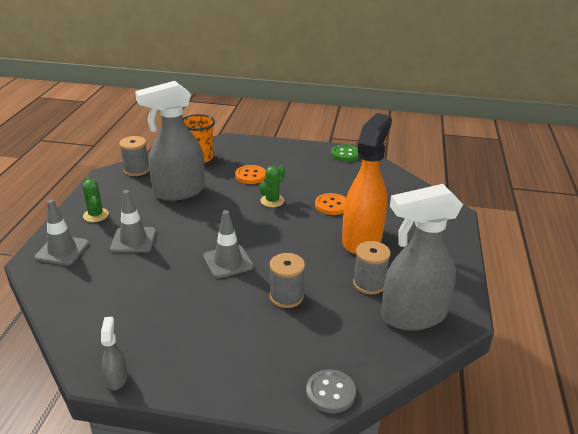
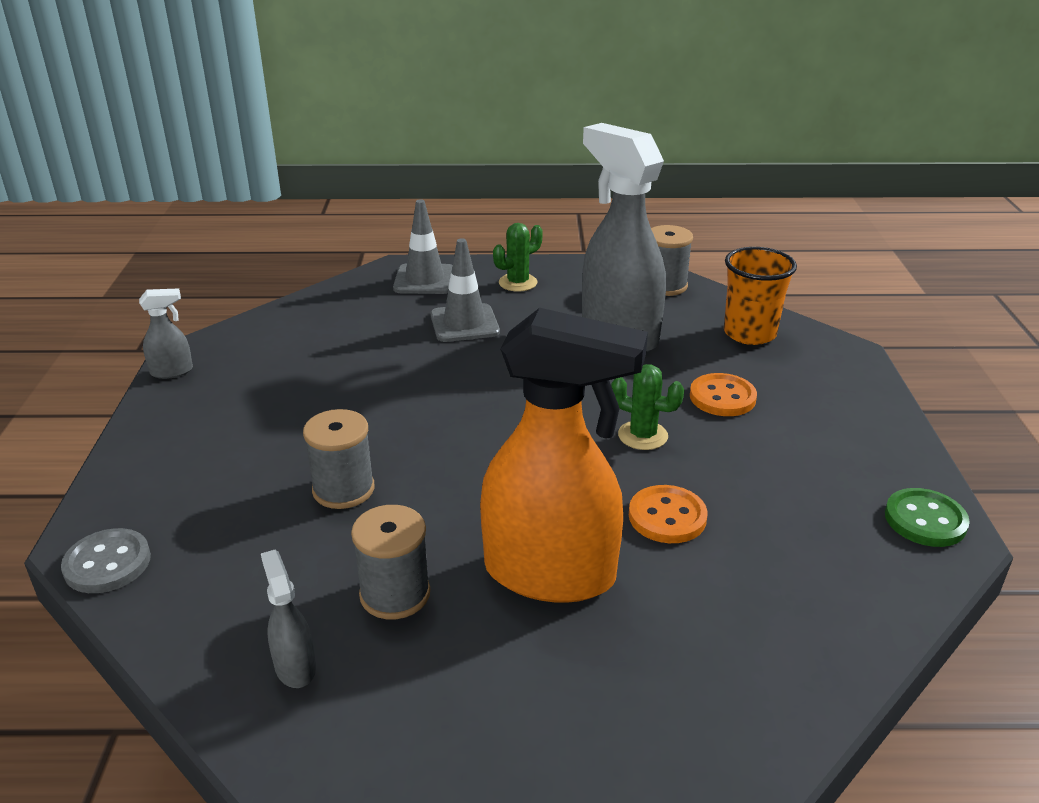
camera: 80 degrees right, 0 degrees up
grey traffic cone [203,210,253,278] -> none
grey spray bottle [381,184,463,330] -> grey spray bottle [261,550,316,688], size x0.41

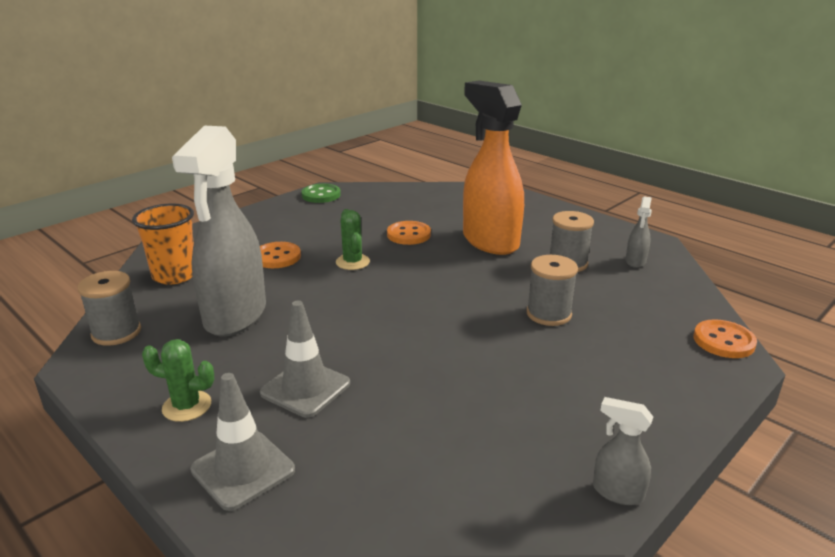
camera: 135 degrees left, 5 degrees down
grey button [61,528,151,593] -> orange button [694,319,757,358]

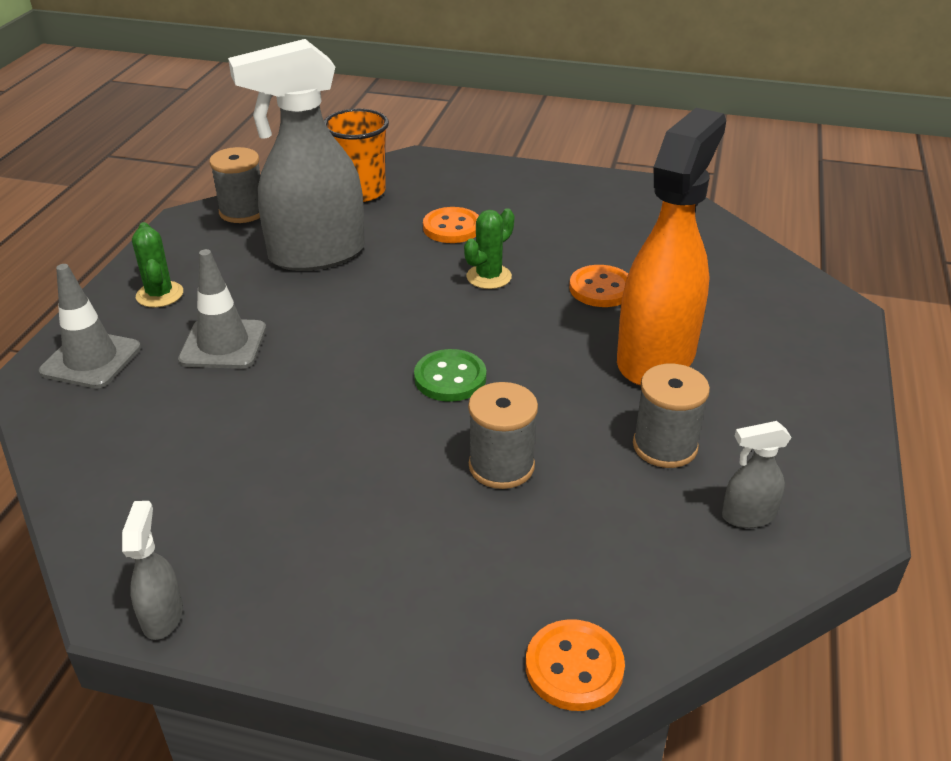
camera: 60 degrees right, 10 degrees up
green button [301,184,341,203] -> green button moved to [414,349,486,402]

